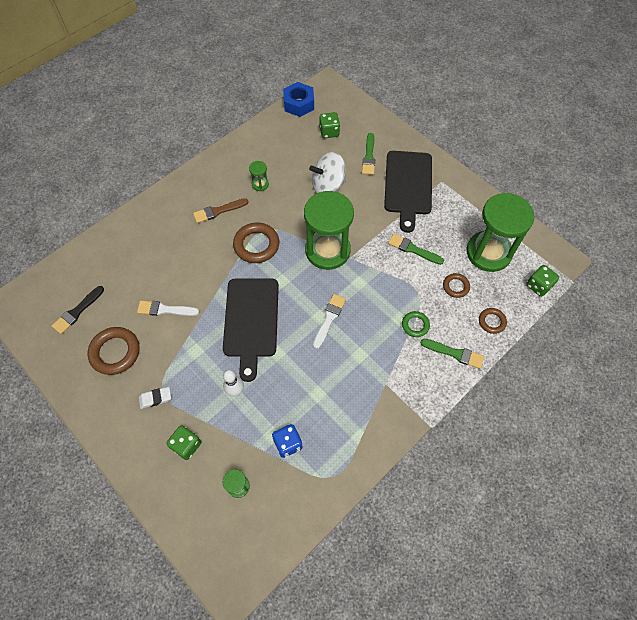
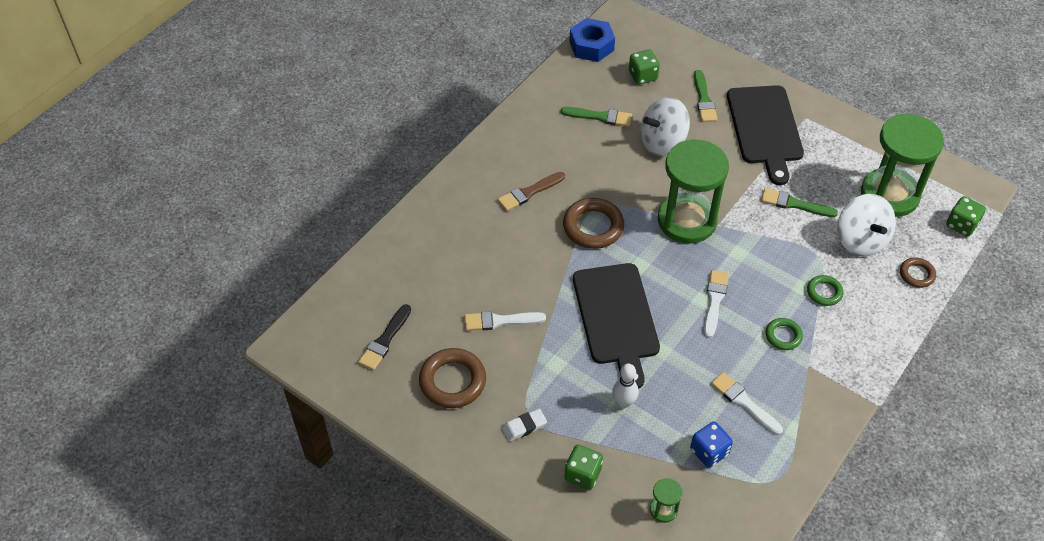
camera: 10 degrees left, 10 degrees down
green hourglass [249,161,269,191] -> none
green brush [420,339,484,369] -> green brush moved to [561,107,632,127]
brown ring [443,273,470,298] -> white spinning top [838,194,896,257]
none -> white brush [711,372,783,435]
none -> green ring [766,318,803,350]

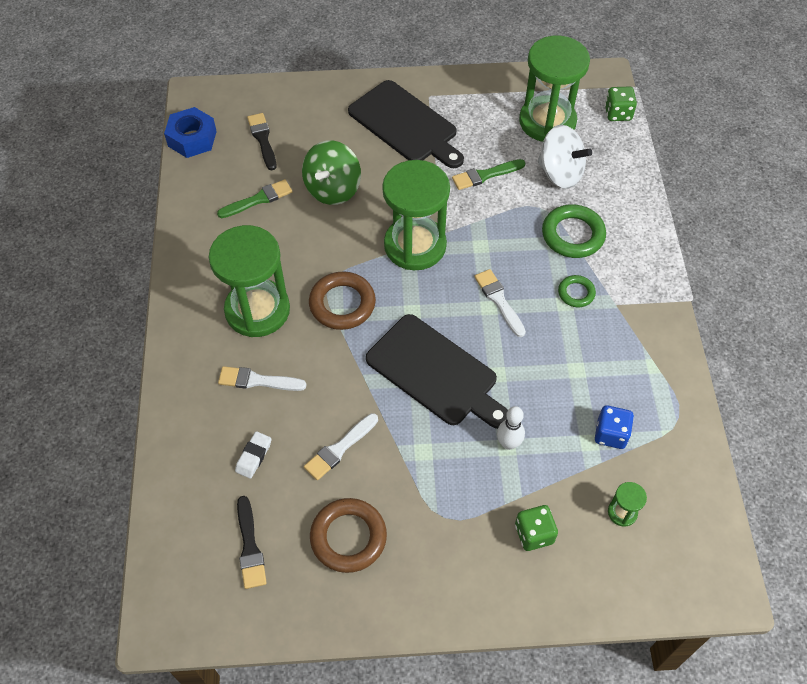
camera: 40 degrees left, 5 degrees up
brown brush [498,172,565,211] -> green hourglass [209,225,290,337]
white eraser [502,409,547,442] -> white eraser moved to [235,431,272,479]
green dice [629,50,660,85] -> black brush [247,113,277,171]
white spinning top [640,97,690,156] -> green spinning top [302,140,361,205]
green brush [694,70,717,122] -> none
white brush [711,372,783,435] -> white brush moved to [218,366,307,391]
green ring [807,275,844,306] -> green ring [542,204,606,258], size x1.77
brown ring [900,258,936,288] -> none

